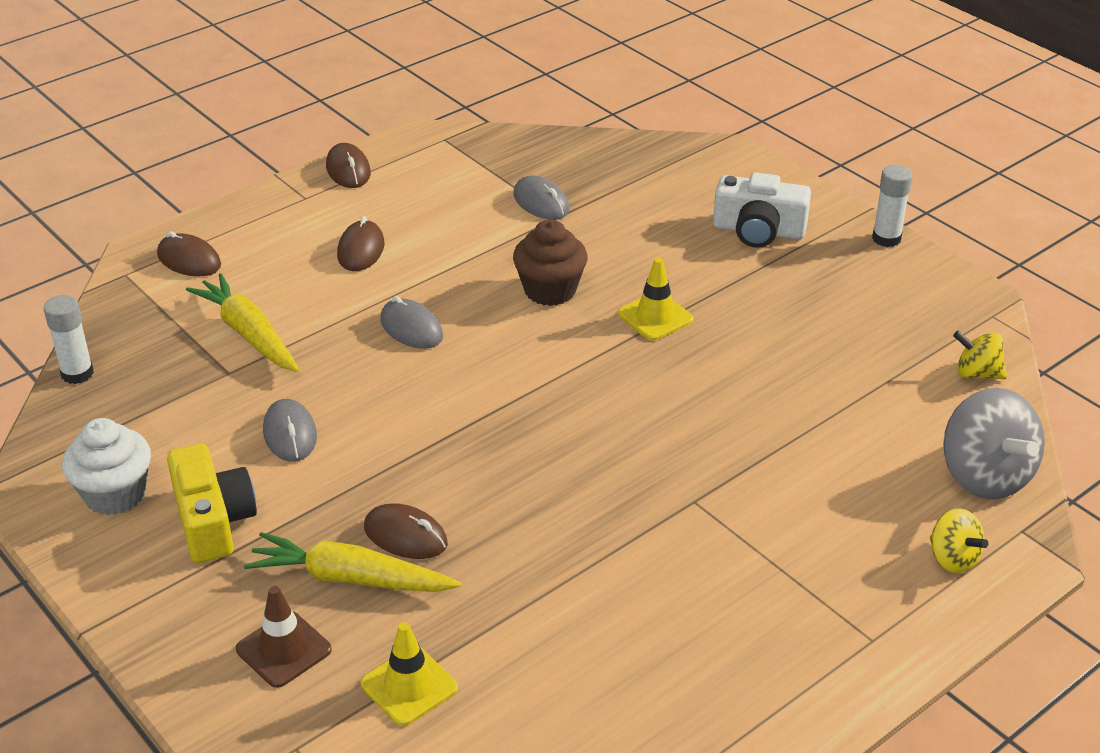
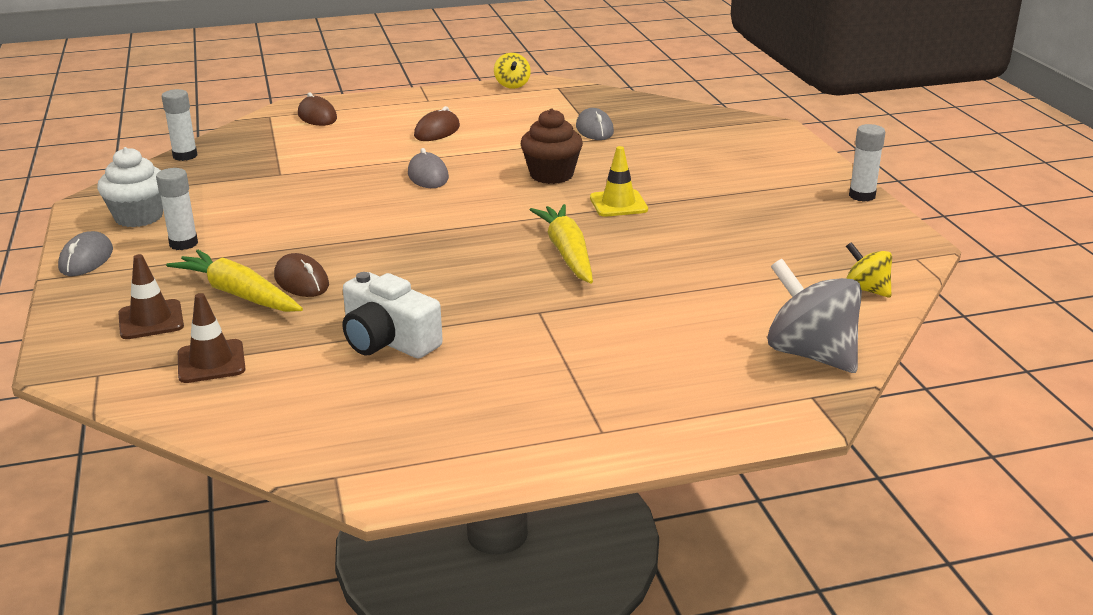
camera: 25 degrees right, 10 degrees down
yellow camera [167,443,257,563] -> white glue stick [156,168,198,250]
yellow carrot [186,273,300,372] -> yellow carrot moved to [530,204,593,283]
grey mouse [263,399,317,462] -> grey mouse moved to [58,231,113,276]
brown mouse [326,143,371,188] -> none
yellow traffic cone [361,622,458,726] -> brown traffic cone [178,293,246,383]
white camera [713,172,811,248] -> white camera moved to [343,272,443,359]
yellow spinning top [930,509,988,573] -> yellow spinning top moved to [494,53,531,89]
grey spinning top [943,388,1045,499] -> grey spinning top turned 135 degrees clockwise [767,259,862,373]

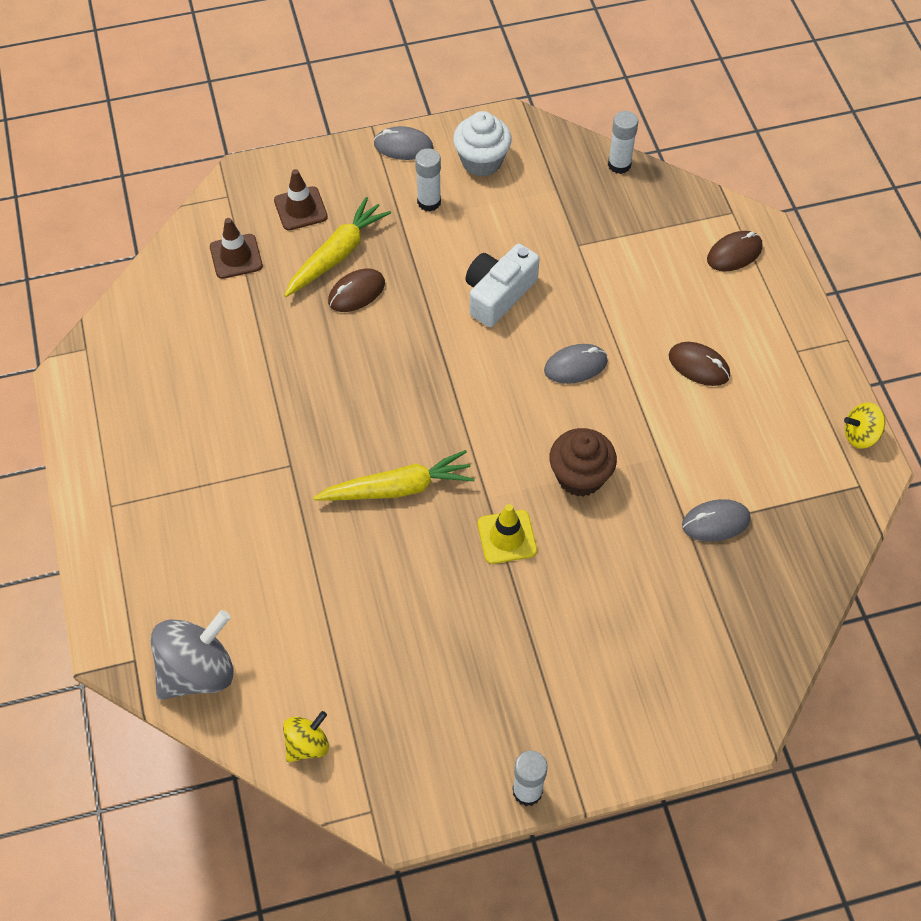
camera: 90 degrees right, 30 degrees up
white camera [343,272,443,359] -> white camera moved to [466,244,539,327]

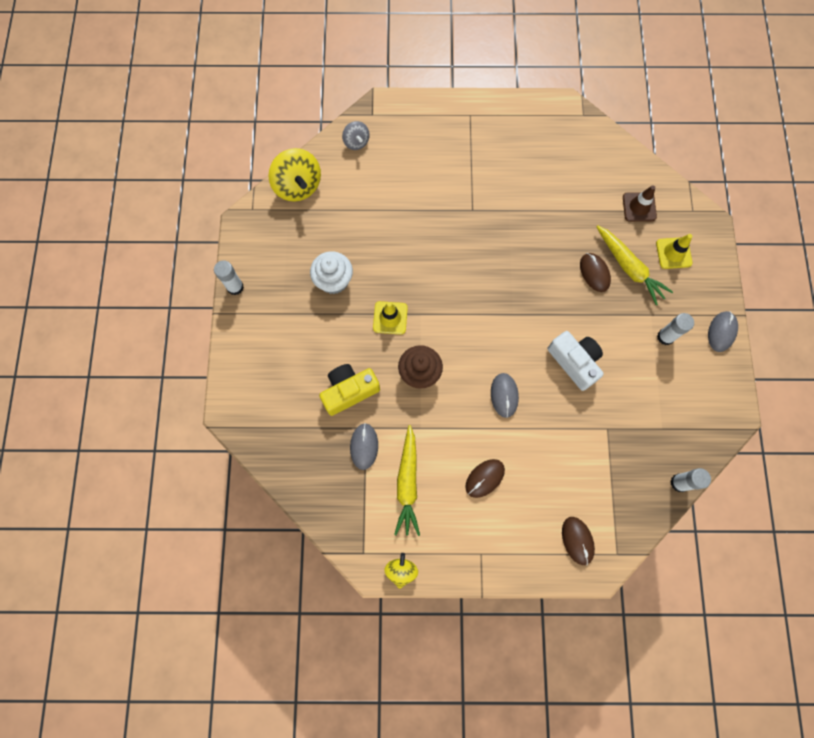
camera: 105 degrees right, 15 degrees up
grey spinning top [151,610,234,700] -> grey spinning top [342,121,369,150], size x0.55
brown traffic cone [274,169,328,231] -> yellow traffic cone [656,234,692,269]
yellow spinning top [283,711,329,762] -> yellow spinning top [268,148,321,202], size x1.82
yellow carrot [313,450,475,501] -> yellow carrot moved to [394,425,420,536]
white cupcake [453,111,512,177] -> white cupcake moved to [310,251,353,294]
none -> yellow camera [319,364,380,416]

